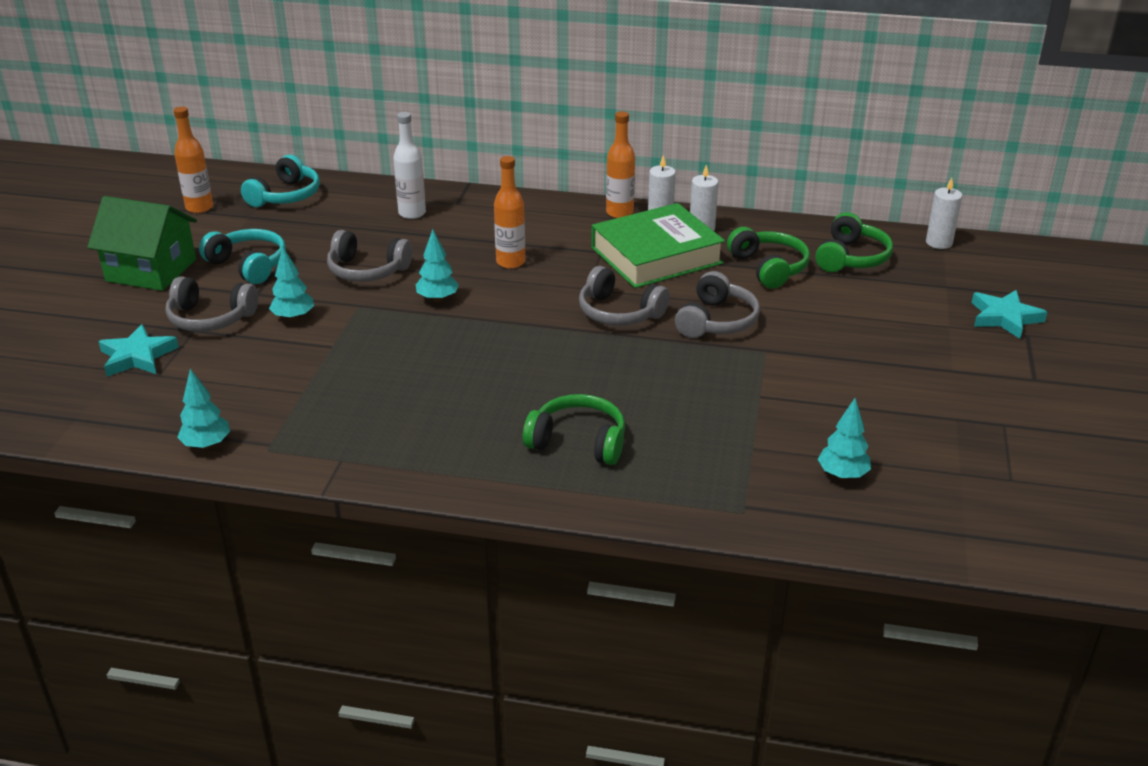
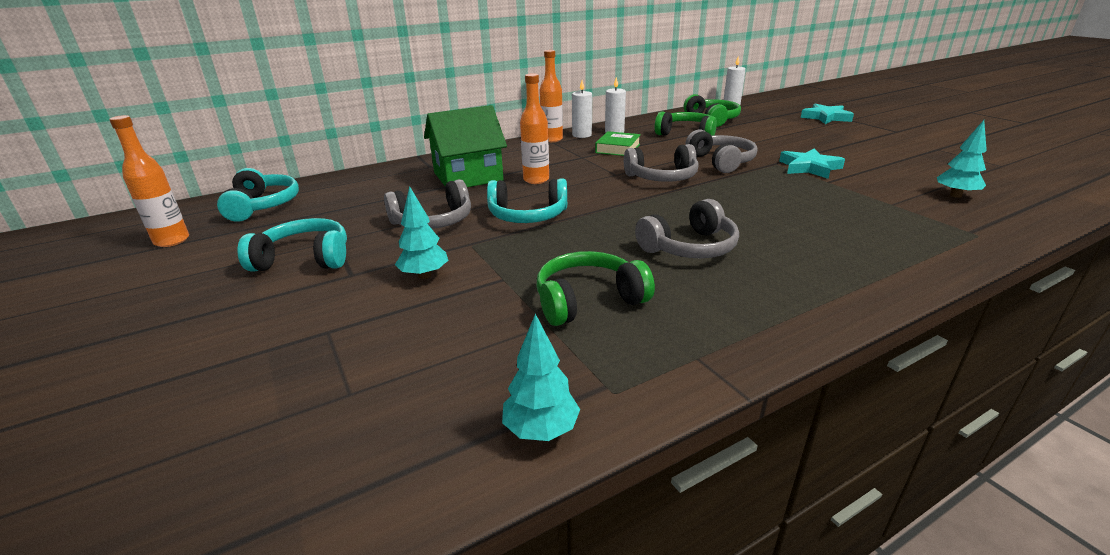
camera: 40 degrees left, 5 degrees down
green house [87,196,197,291] -> green house moved to [424,105,507,187]
turquoise star [98,324,179,377] -> turquoise star moved to [779,149,845,179]
grey headphones [166,276,258,332] -> grey headphones moved to [635,199,739,258]
white bottle [393,112,426,219] -> none
turquoise tree [416,229,459,302] -> turquoise headphones [487,178,567,223]
green headphones [523,394,625,465] -> green headphones moved to [537,251,655,326]
green book [591,203,725,288] -> green book [595,131,641,156], size x0.51

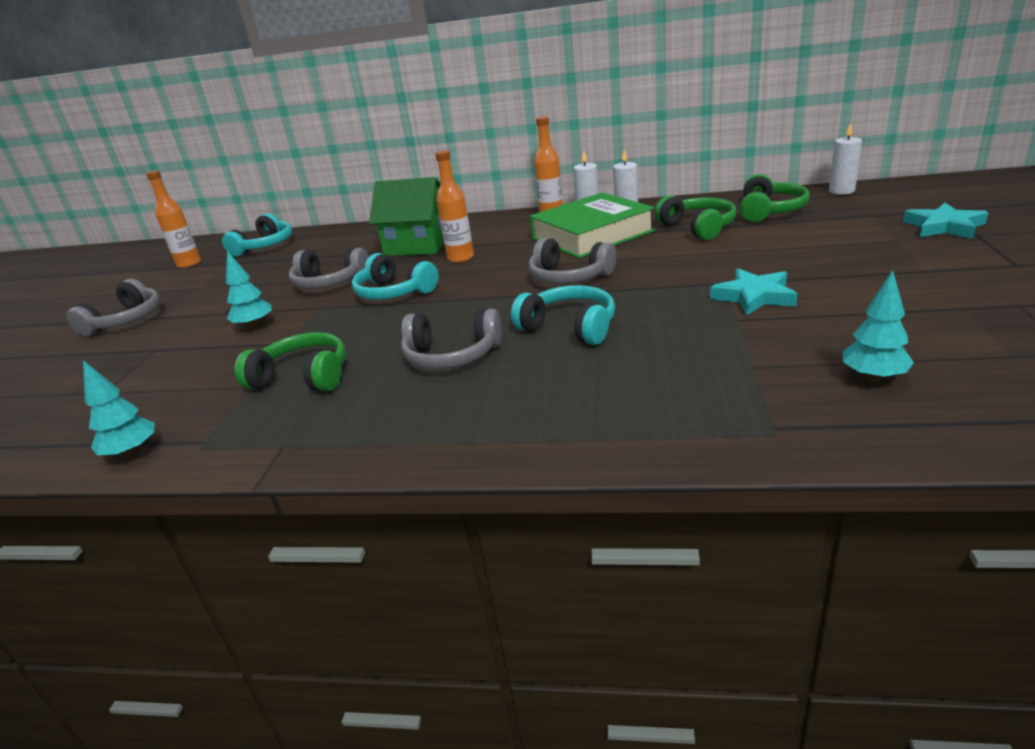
camera: 40 degrees right, 0 degrees up
turquoise headphones [237,218,347,272] -> turquoise headphones moved to [511,285,615,345]
green book [595,131,641,156] -> green book [530,192,655,258], size x1.98
grey headphones [685,129,757,173] -> grey headphones moved to [66,279,161,337]

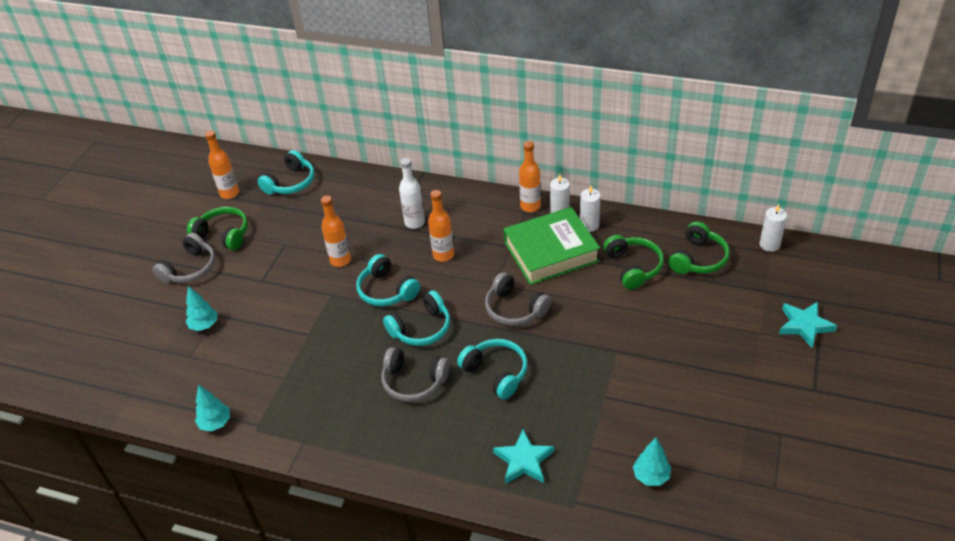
camera: 10 degrees right, 15 degrees up
turquoise tree [226,251,272,329] -> turquoise tree moved to [186,286,217,331]
green headphones [234,332,346,392] -> green headphones moved to [187,207,248,250]
grey headphones [289,248,369,289] -> orange bottle [321,196,351,267]
green house [369,177,444,256] -> white bottle [399,158,425,229]
turquoise star [710,268,798,316] -> turquoise star moved to [493,429,554,484]
none -> turquoise headphones [383,290,450,346]

